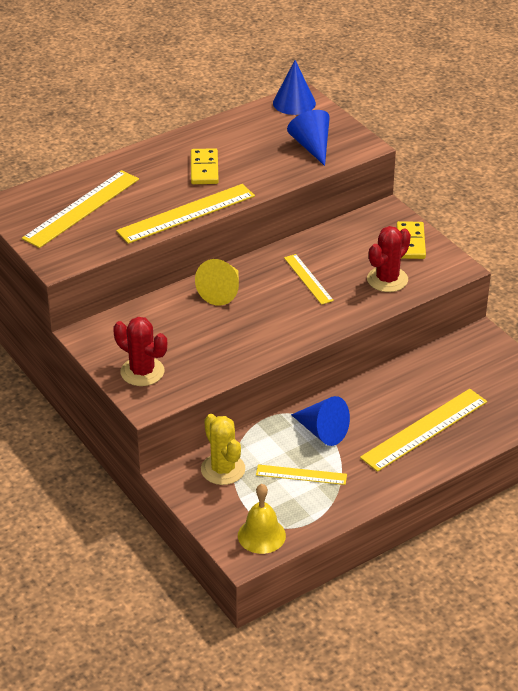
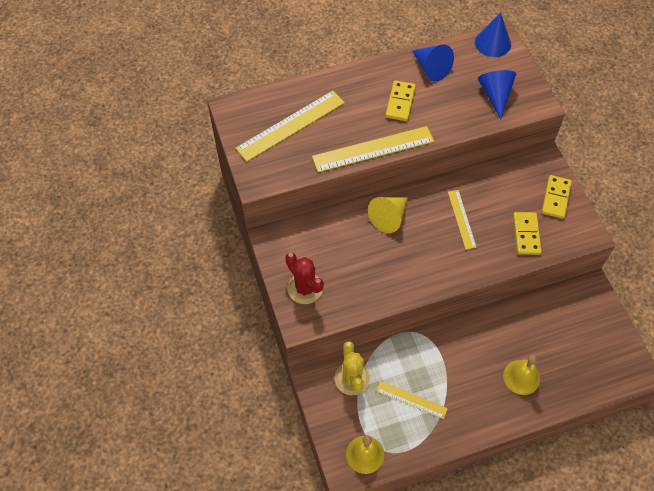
camera: 15 degrees right, 20 degrees up
blue cone [291,396,350,446] -> blue cone moved to [412,45,454,81]
yellow ruler [360,389,487,472] -> yellow bell [503,355,540,395]
red cactus [367,226,411,292] -> yellow domino [513,212,542,255]

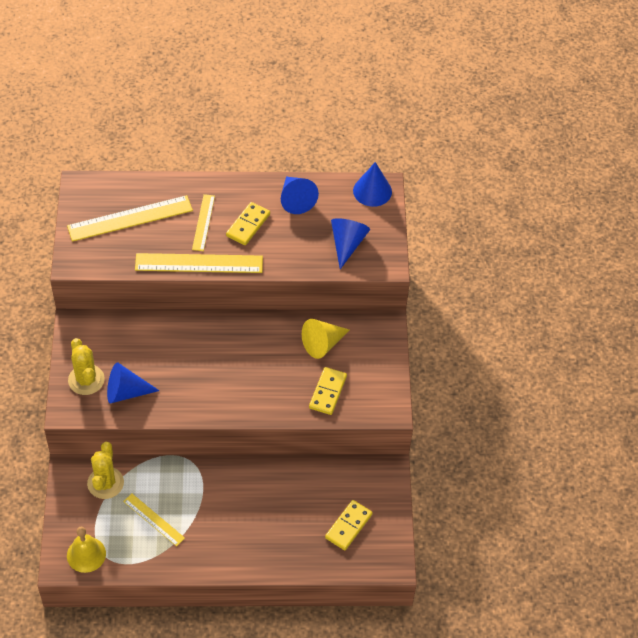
camera: 15 degrees right, 5 degrees down
red cactus [285,253,324,304] -> yellow cactus [68,338,105,395]
yellow cone [368,197,408,233] -> yellow cone moved to [302,319,350,359]
yellow ruler [448,190,477,249] -> yellow ruler moved to [192,194,215,251]
yellow bell [503,355,540,395] -> none
yellow domino [542,175,572,219] -> yellow domino moved to [325,500,373,550]
none -> blue cone [107,362,160,404]

